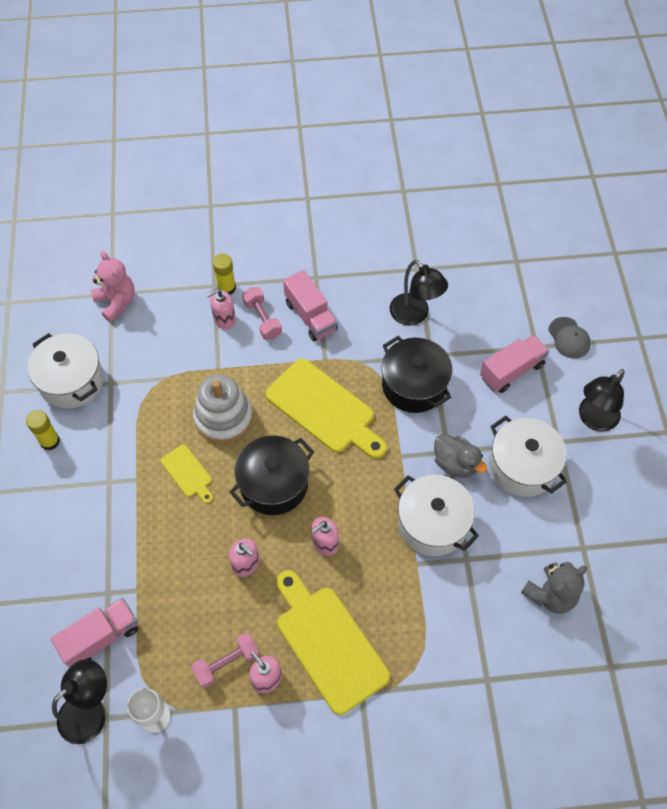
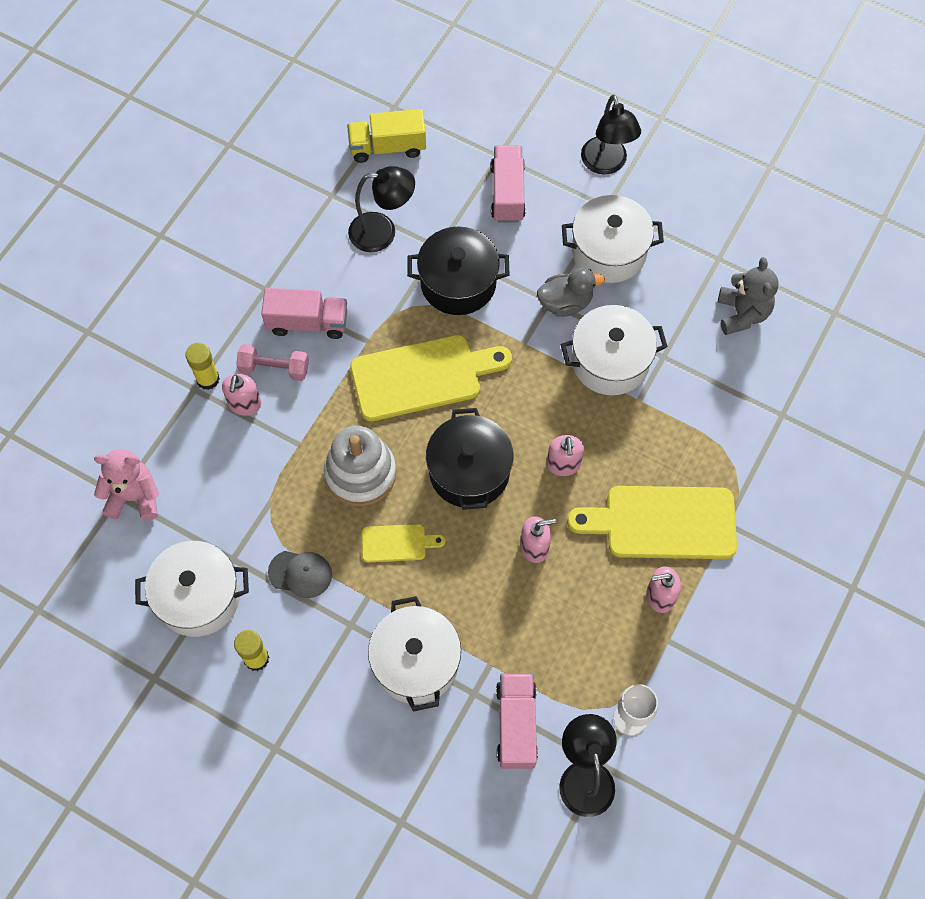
camera: 55 degrees left, 5 degrees up
pink dumbbell [191,633,260,688] -> none
grey cap [548,317,591,358] -> grey cap moved to [268,551,332,598]
none -> yellow truck [347,109,426,163]
none -> white pot [368,596,461,712]

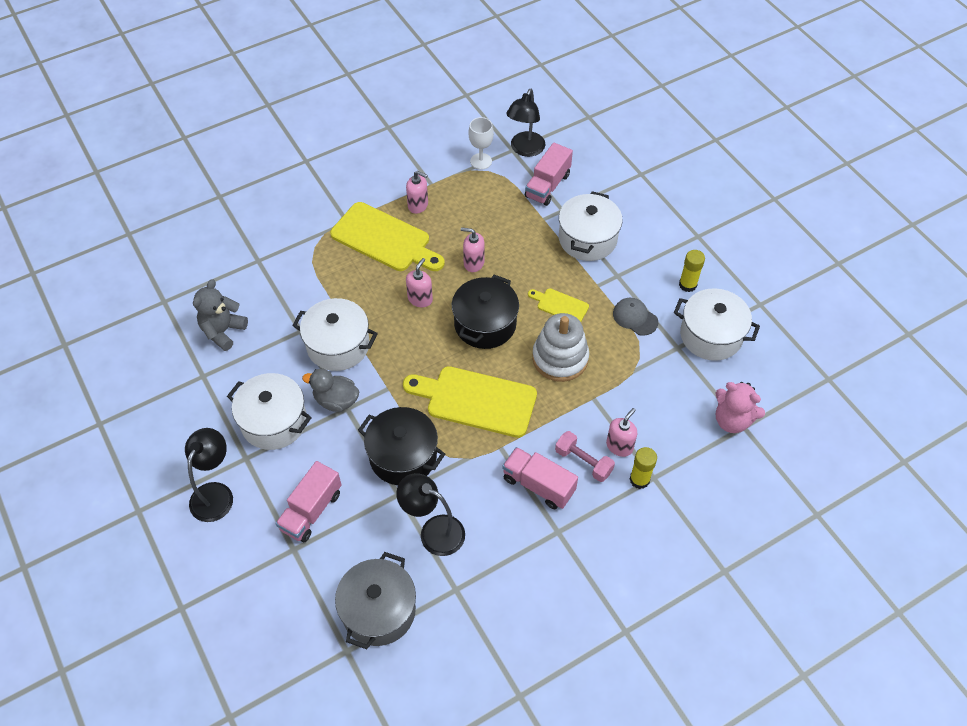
camera: 150 degrees left, 10 degrees down
yellow truck [347,109,426,163] -> grey pot [335,552,416,649]

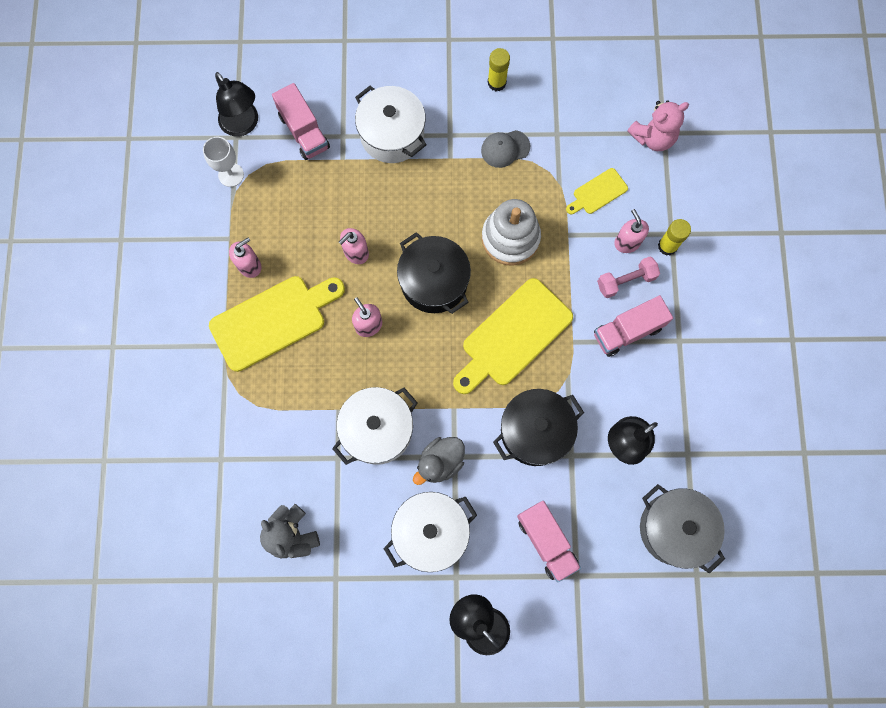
camera: 60 degrees left, 20 degrees up
yellow cutting board [528,288,589,322] -> yellow cutting board moved to [566,168,628,215]
white pot [674,288,760,361] -> none

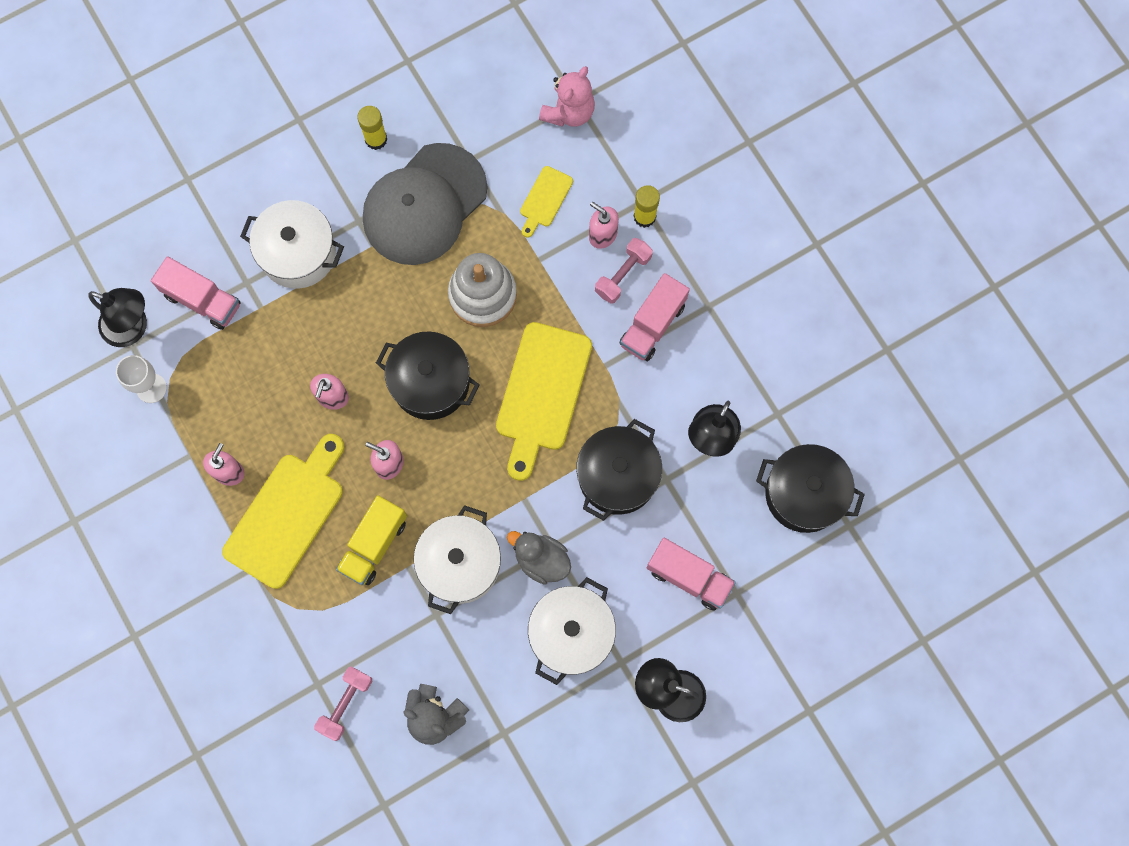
camera: 30 degrees left, 0 degrees up
grey duck [413,437,465,485] -> grey duck turned 105 degrees clockwise [507,531,571,585]
grey cap [481,130,530,168] -> grey cap [363,143,487,265], size x2.34
grey pot [640,484,725,574] -> black pot [756,444,865,533]
none -> pink dumbbell [314,666,372,741]
none -> yellow truck [336,495,407,585]

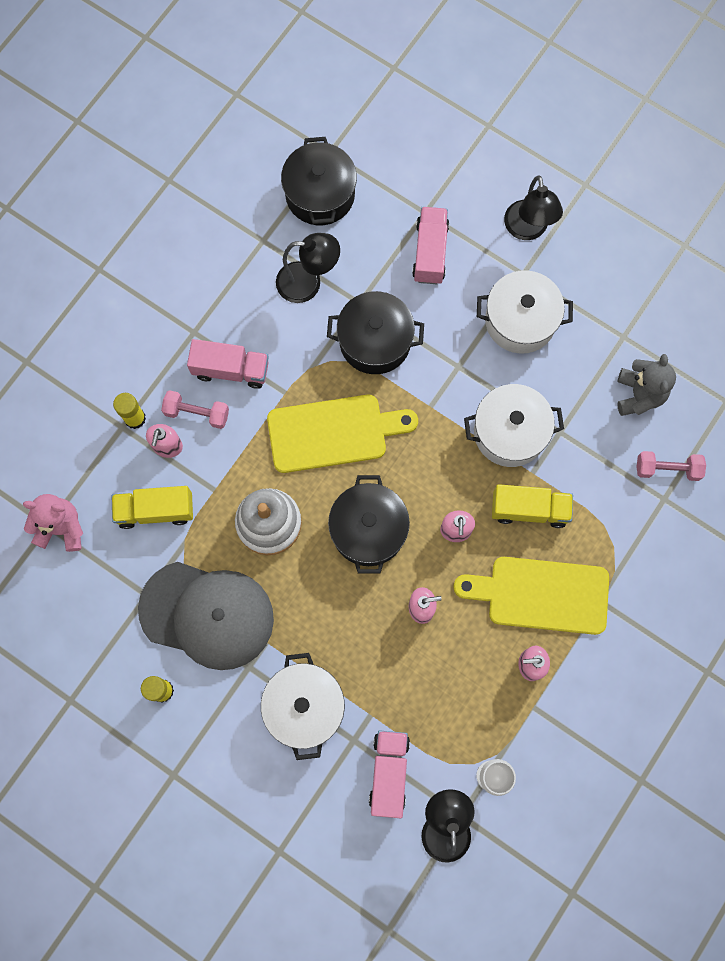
camera: 115 degrees left, 0 degrees up
grey duck [507,531,571,585] -> none
yellow cutting board [520,166,573,238] -> yellow truck [112,486,193,529]

